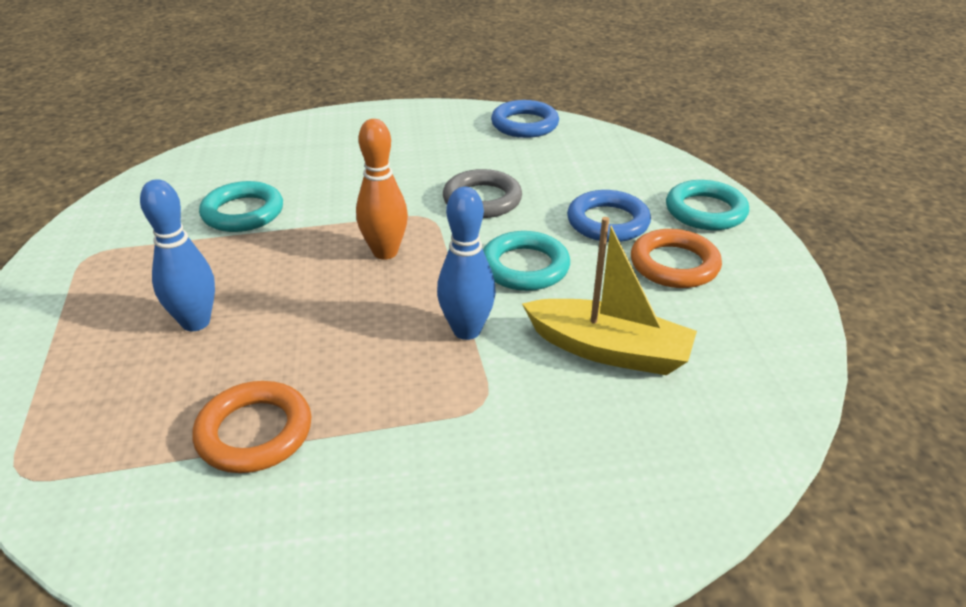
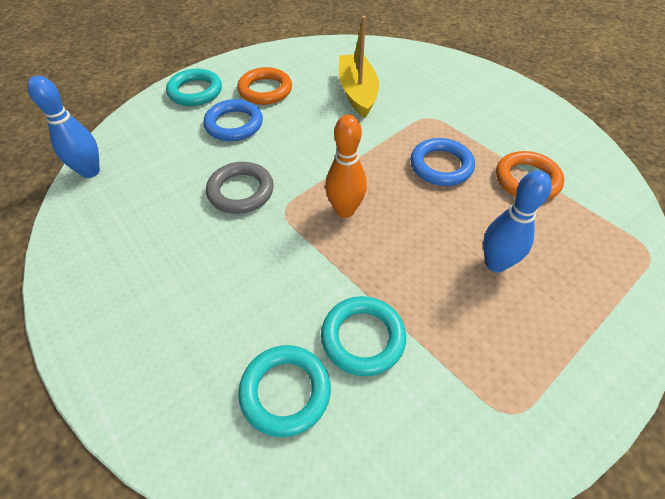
camera: 120 degrees left, 15 degrees up
blue bowling pin [437,187,496,340] -> blue bowling pin moved to [28,75,100,178]
turquoise ring [483,231,570,291] -> turquoise ring moved to [238,345,331,437]
blue ring [491,100,559,138] -> blue ring moved to [410,138,475,186]

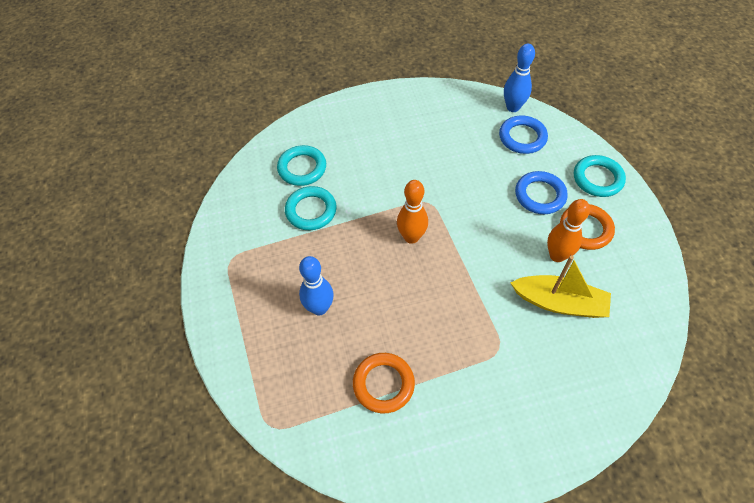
camera: 115 degrees right, 5 degrees up
grey ring [206,162,274,214] -> none
blue ring [410,138,475,186] -> blue ring moved to [499,116,548,154]
none -> orange bowling pin [547,199,590,262]

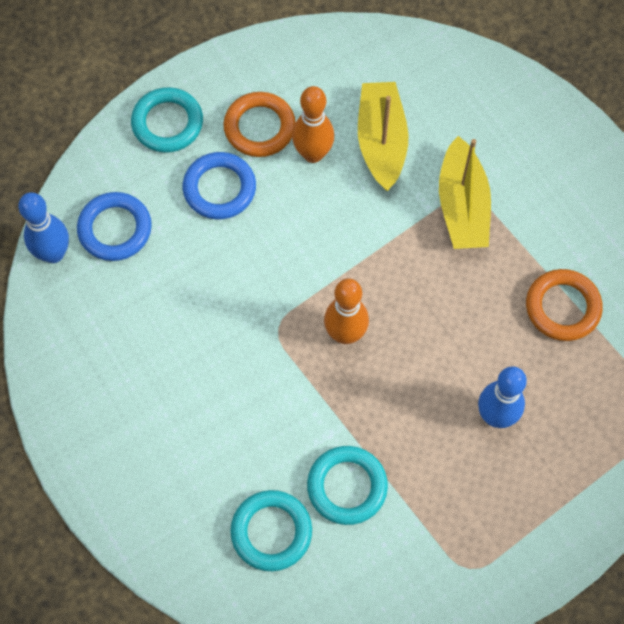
camera: 110 degrees left, 10 degrees up
none -> yellow boat [439,136,491,249]

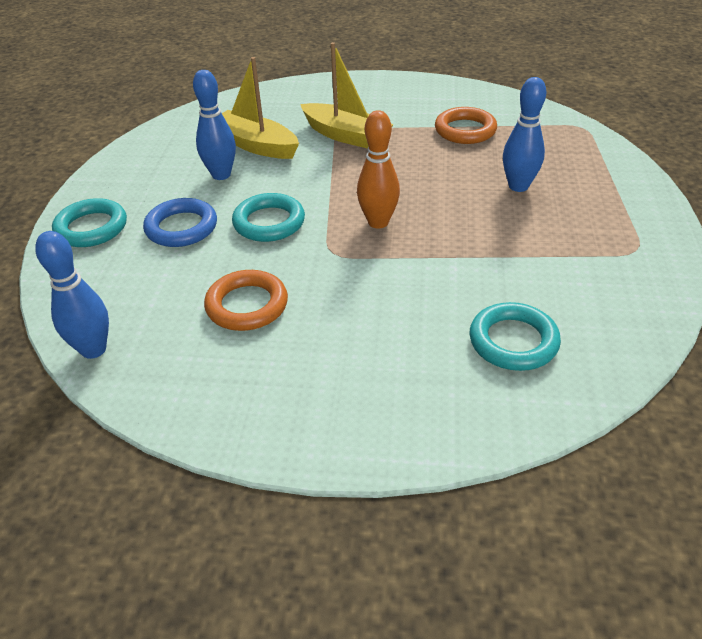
camera: 50 degrees left, 25 degrees down
blue ring [77,192,152,261] -> none
orange ring [223,92,296,157] -> orange ring moved to [204,270,288,331]
orange bowling pin [292,86,334,163] -> blue bowling pin [193,70,236,180]
turquoise ring [307,446,388,525] -> turquoise ring moved to [232,193,305,242]

